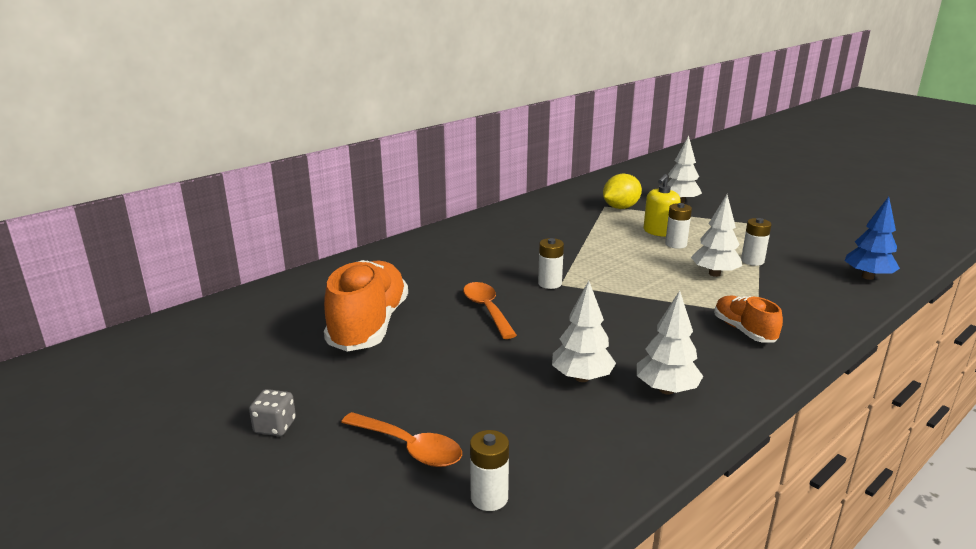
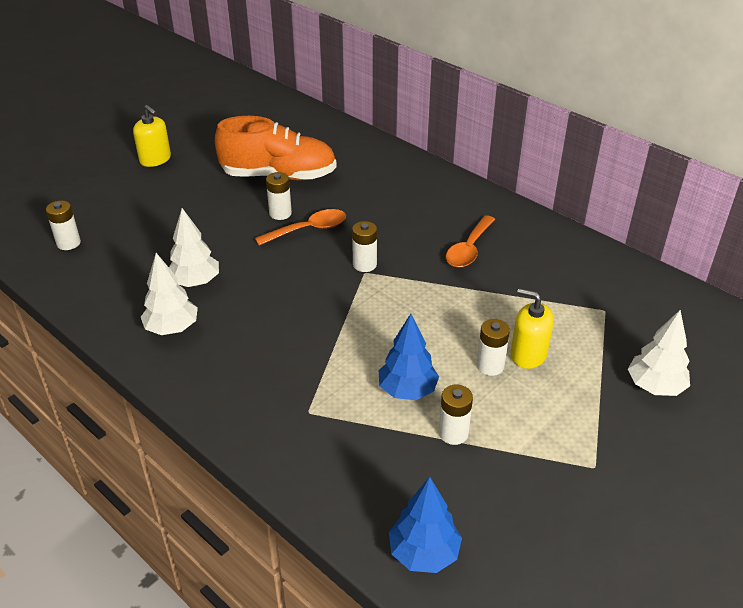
camera: 85 degrees right, 15 degrees up
grey dice [249,389,296,436] -> yellow soap dispenser [133,105,171,167]
orange spoon [341,412,462,467] -> orange spoon moved to [446,215,495,268]
yellow lemon [603,174,642,209] -> none
white tree [691,194,742,277] -> blue tree [379,314,439,400]
orange shoe [714,296,783,343] -> none
none -> white battery [266,172,292,220]

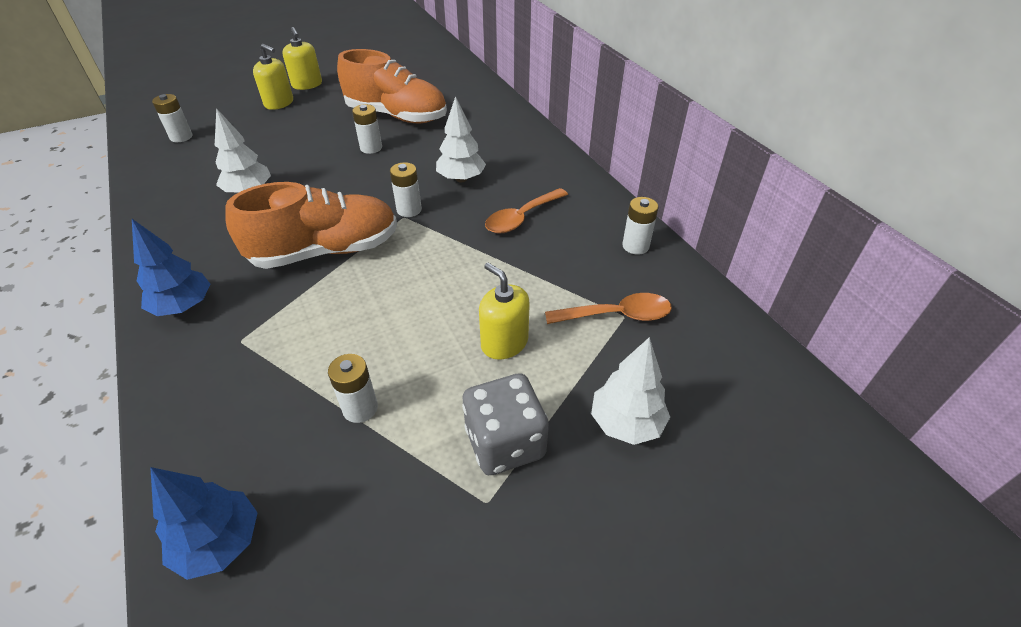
camera: 20 degrees right, 5 degrees up
white tree [141,253,198,335] -> white tree moved to [436,96,486,182]
orange spoon [255,209,346,246] -> orange spoon moved to [545,293,672,324]
blue tree [379,314,439,400] -> blue tree moved to [132,219,210,316]
white battery [477,319,510,376] -> white battery moved to [622,197,659,255]
none -> orange shoe [225,182,397,269]
none -> yellow soap dispenser [253,44,293,110]
none -> grey dice [462,373,549,475]

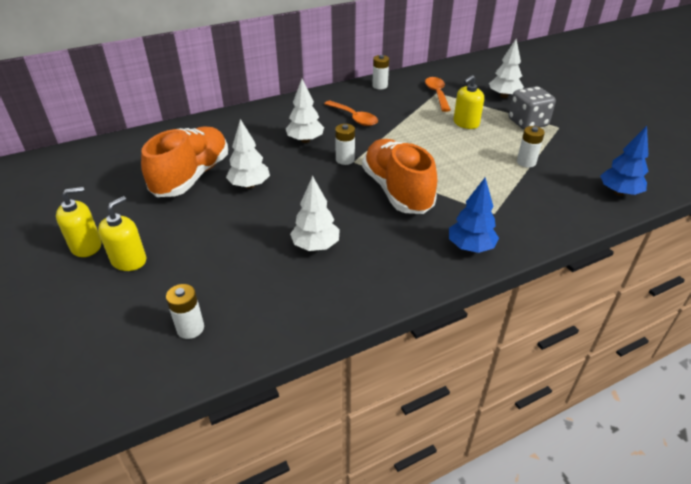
camera: 90 degrees left, 5 degrees down
white battery [352,104,382,154] -> white tree [226,119,270,189]

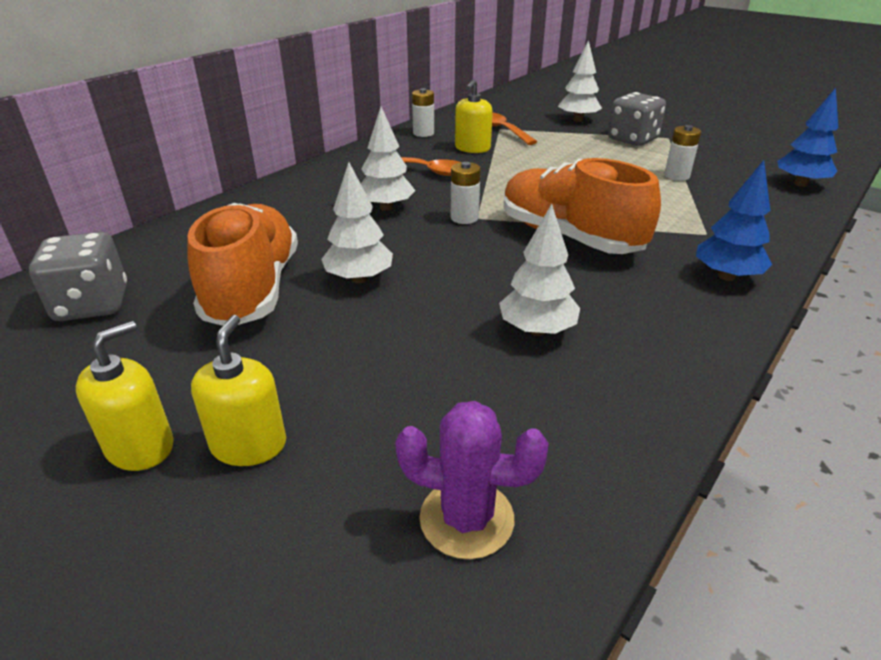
camera: 25 degrees left, 5 degrees down
white battery [166,284,204,339] -> purple cactus [395,401,549,559]
yellow soap dispenser [453,75,484,129] -> yellow soap dispenser moved to [455,79,493,153]
none -> grey dice [29,232,127,321]

